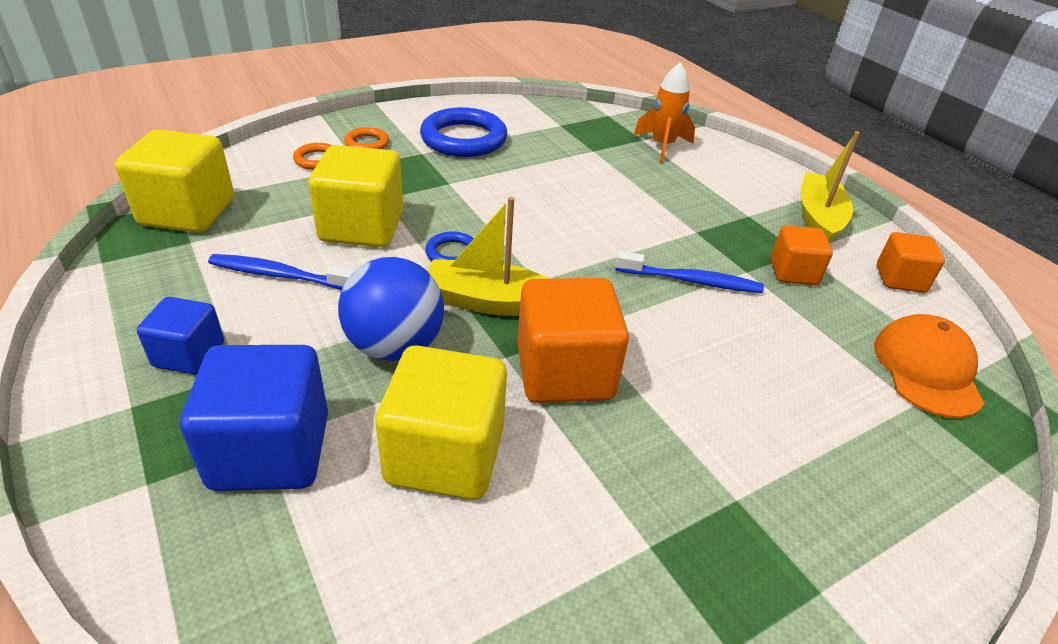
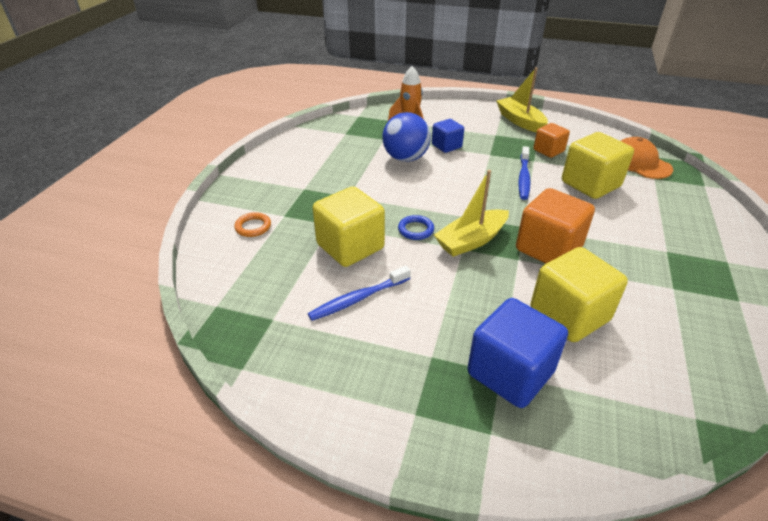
camera: 40 degrees left, 0 degrees up
yellow cube [115,129,234,233] -> yellow cube moved to [562,132,634,199]
blue cube [137,297,224,375] -> blue cube moved to [432,119,464,153]
blue ball [338,257,444,361] -> blue ball moved to [383,112,431,162]
orange ring [344,127,389,149] -> none
blue ring [420,107,508,157] -> none
blue toothbrush [615,251,764,293] -> blue toothbrush turned 135 degrees clockwise [518,146,531,200]
orange cube [877,232,945,293] -> none

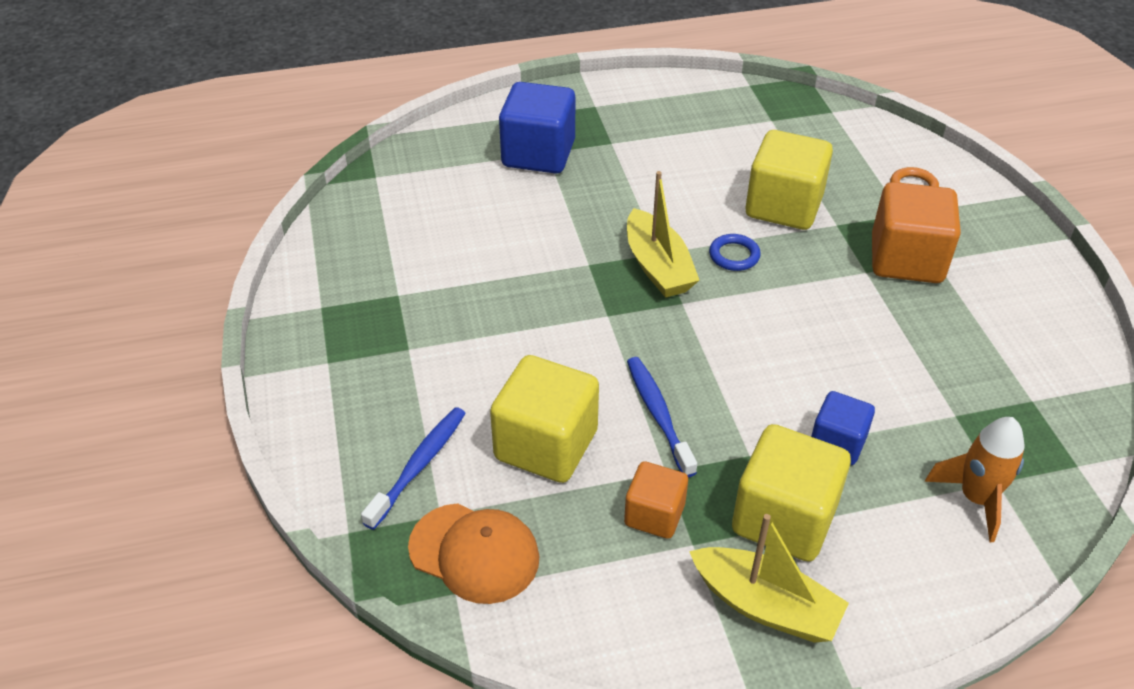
camera: 150 degrees right, 5 degrees up
blue toothbrush [308,266,411,321] -> blue toothbrush moved to [361,407,466,530]
blue ball [383,112,431,162] -> none
yellow boat [434,170,509,257] -> yellow boat turned 135 degrees clockwise [627,171,700,298]
orange cube [516,188,595,263] -> orange cube moved to [872,182,961,283]
yellow cube [530,247,628,342] -> yellow cube moved to [732,424,851,562]

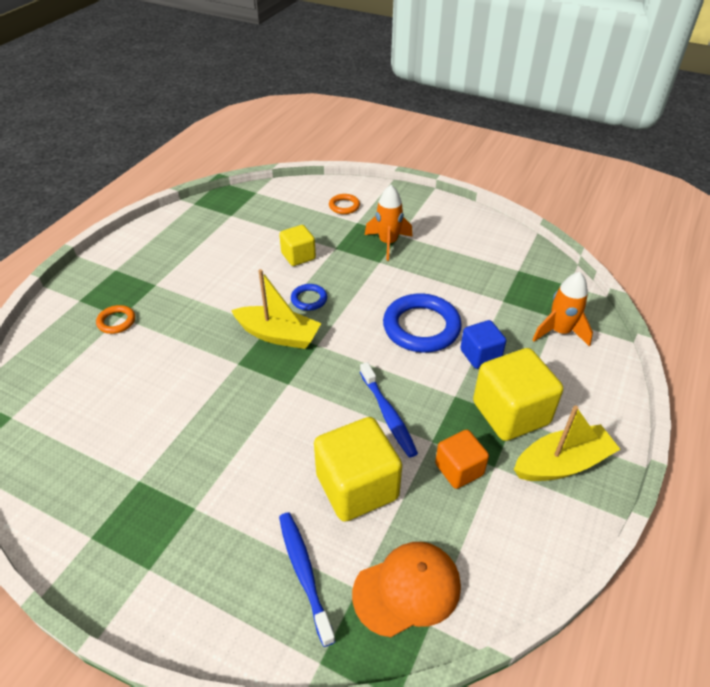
camera: 50 degrees left, 0 degrees up
blue cube [499,82,575,174] -> orange ring [96,305,135,334]
blue toothbrush [627,357,697,478] -> blue toothbrush turned 135 degrees counterclockwise [360,362,418,458]
yellow cube [746,130,833,230] -> yellow cube [279,225,316,266], size x0.58
orange cube [872,182,961,283] -> orange rocket [365,185,413,261]
none -> blue ring [383,293,462,353]

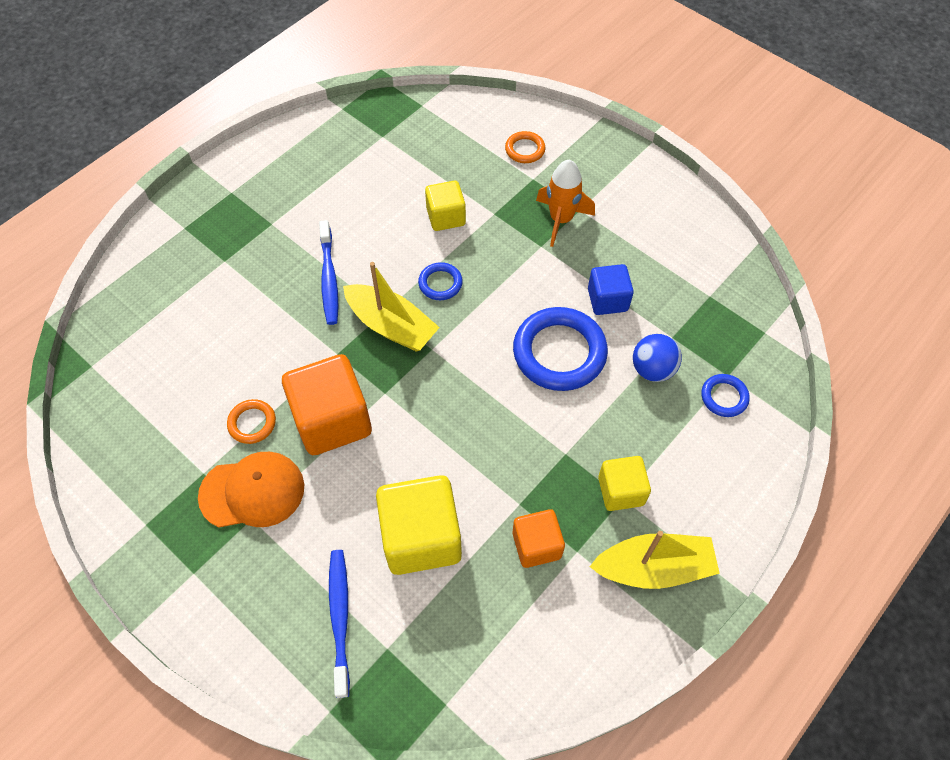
camera: 15 degrees right, 15 degrees up
orange ring [96,305,135,334] -> orange ring moved to [227,399,276,444]
orange cap [352,542,461,637] -> orange cap moved to [198,452,304,527]
blue toothbrush [360,362,418,458] -> blue toothbrush moved to [319,220,338,325]
blue cube [460,320,506,369] -> blue cube moved to [588,264,634,315]
yellow cube [473,348,563,441] -> yellow cube [598,456,651,511], size x0.58
orange rocket [532,272,593,347] -> blue ring [701,374,750,417]
none -> orange cube [282,354,372,455]
none -> blue ball [633,334,682,382]

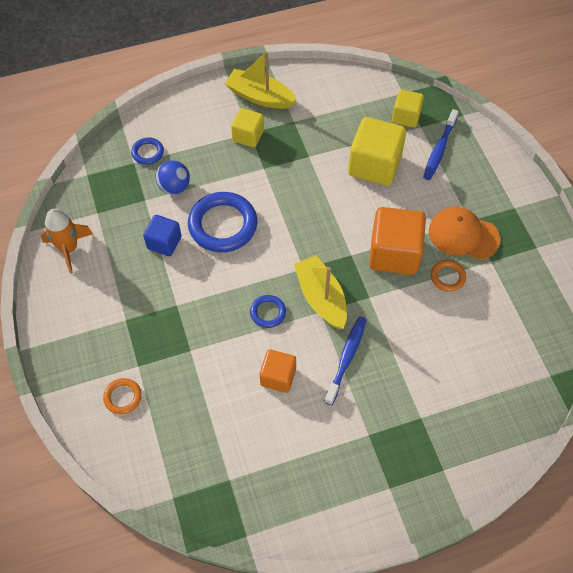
camera: 150 degrees left, 0 degrees up
yellow cube [425,181,466,231] -> yellow cube moved to [392,89,424,128]
orange cube [513,509,565,568] -> orange cube moved to [260,350,296,393]
orange rocket [536,160,595,247] -> orange rocket moved to [41,209,93,274]

